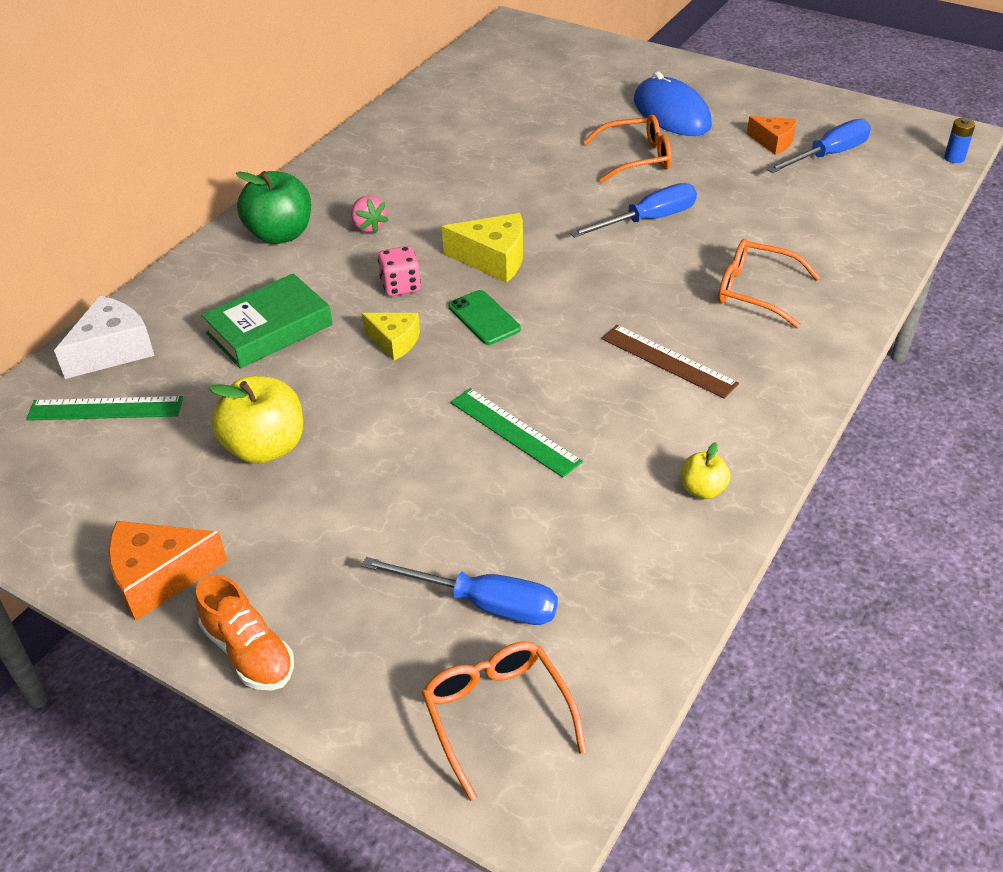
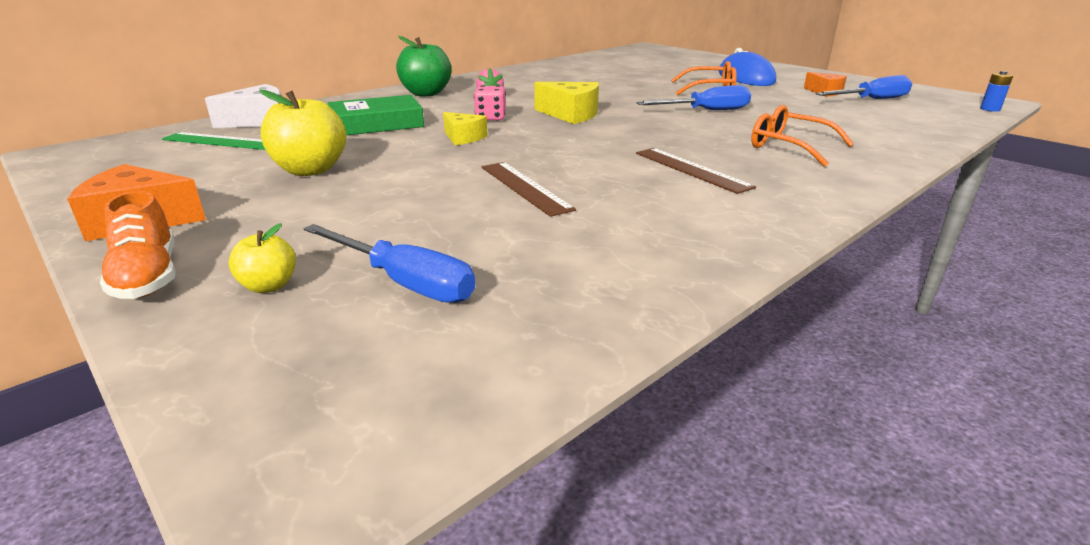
camera: 15 degrees right, 15 degrees down
orange glasses [422,641,587,801] -> none
green phone [448,290,521,345] -> none
green ruler [450,388,583,478] -> brown ruler [482,162,576,217]
yellow apple [681,442,731,499] -> yellow apple moved to [228,223,296,293]

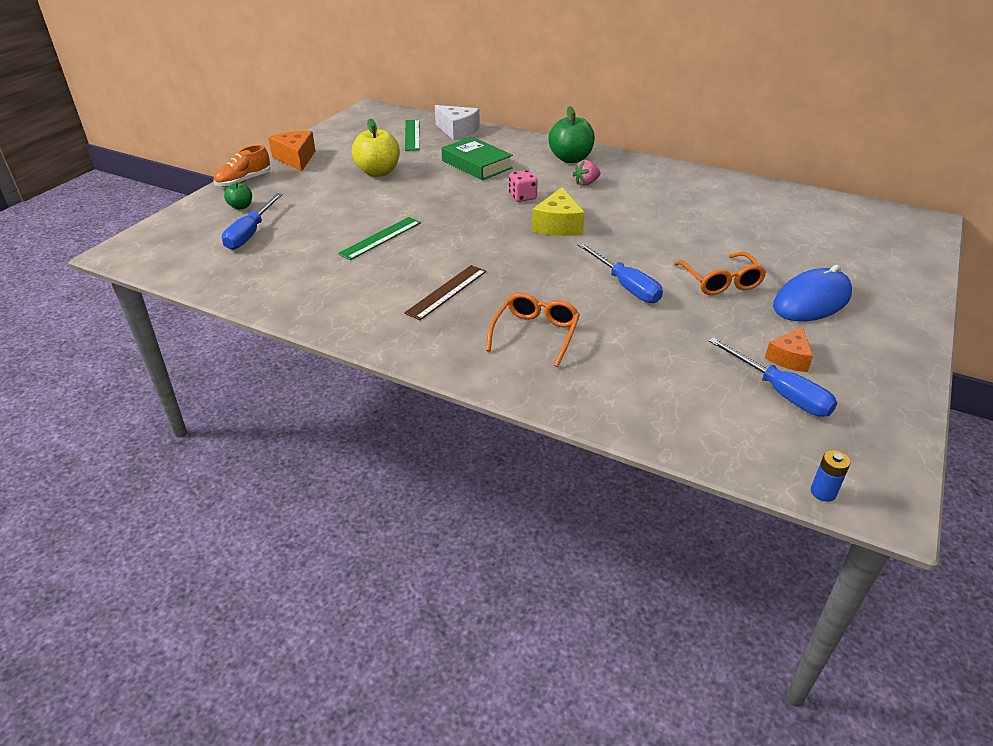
camera: 70 degrees right, 10 degrees up
yellow apple [228,223,296,293] -> green apple [224,182,252,210]
yellow cheese [443,112,488,145] -> none
brown ruler [482,162,576,217] -> green ruler [338,217,421,260]

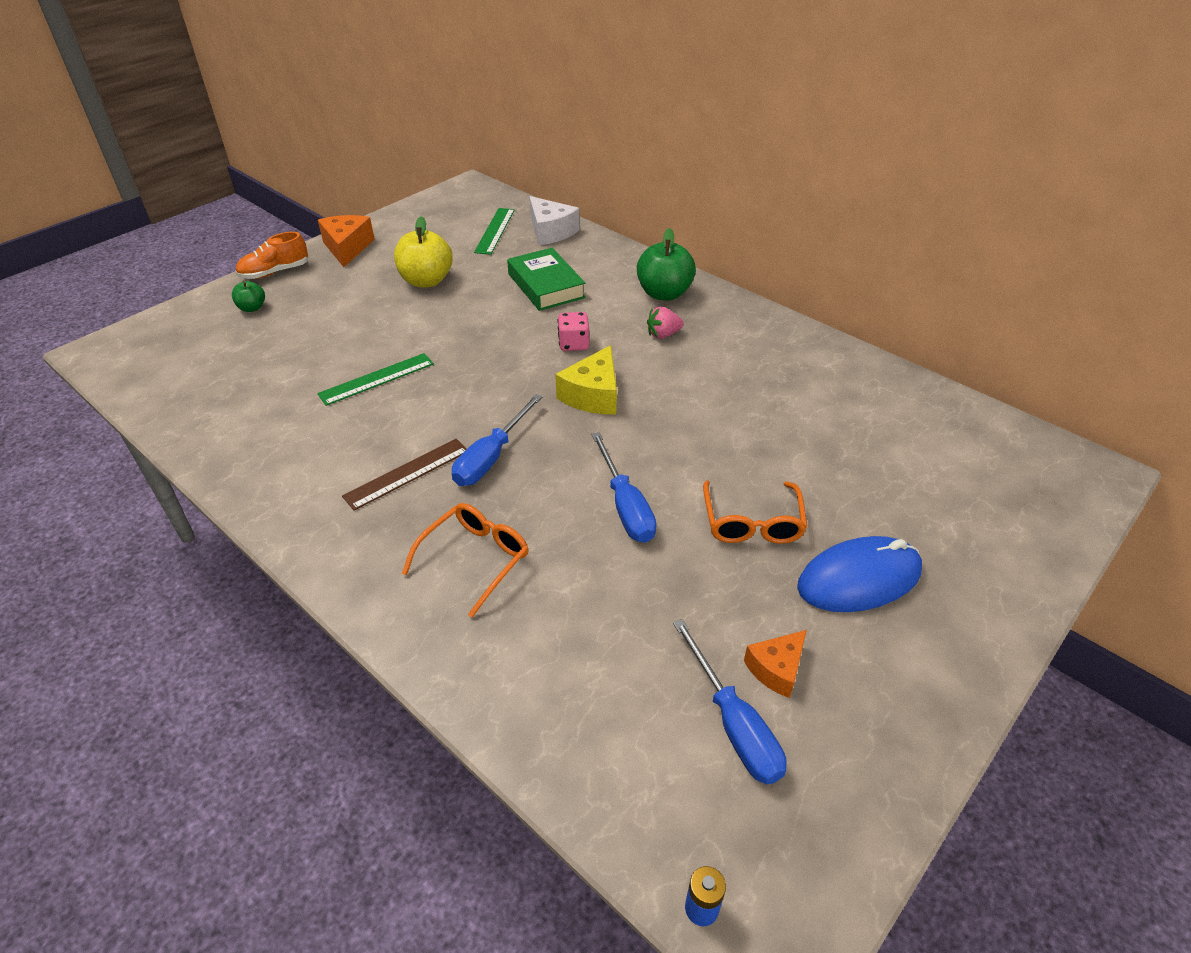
camera: 15 degrees right, 5 degrees up
blue screwdriver [222,193,283,250] -> blue screwdriver moved to [452,394,542,486]

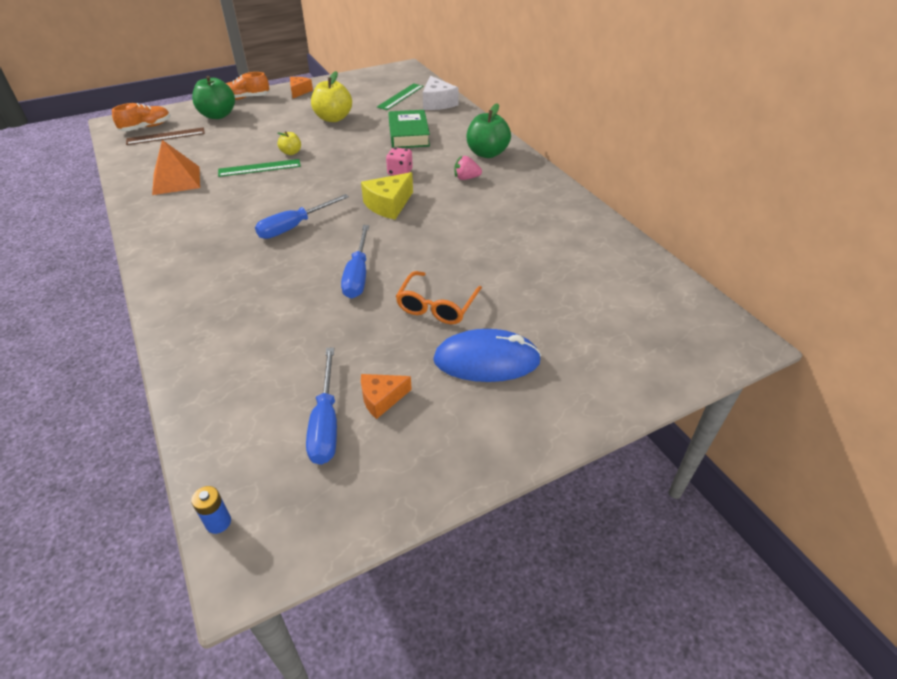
camera: 20 degrees right, 0 degrees up
green apple [232,281,265,312] -> green apple [192,76,235,119], size x1.92
orange cheese [318,215,375,267] -> orange cheese [290,77,313,98], size x0.65
brown ruler [342,439,467,511] -> brown ruler moved to [126,127,205,145]
orange glasses [402,503,529,618] -> none
none -> orange shoe [112,103,170,131]
none -> orange pyramid [152,140,200,195]
none -> yellow apple [278,131,301,155]

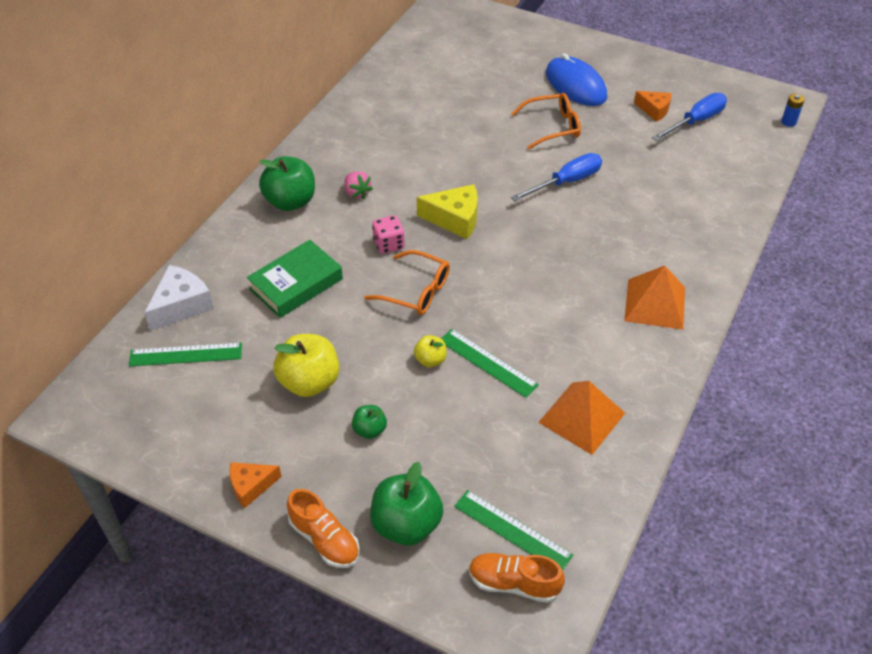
camera: 125 degrees left, 5 degrees up
brown ruler [126,127,205,145] -> green ruler [454,490,573,571]
blue screwdriver [255,194,349,239] -> none
none -> green apple [352,405,387,439]
none -> orange glasses [364,250,450,315]
none -> orange pyramid [624,266,685,330]

